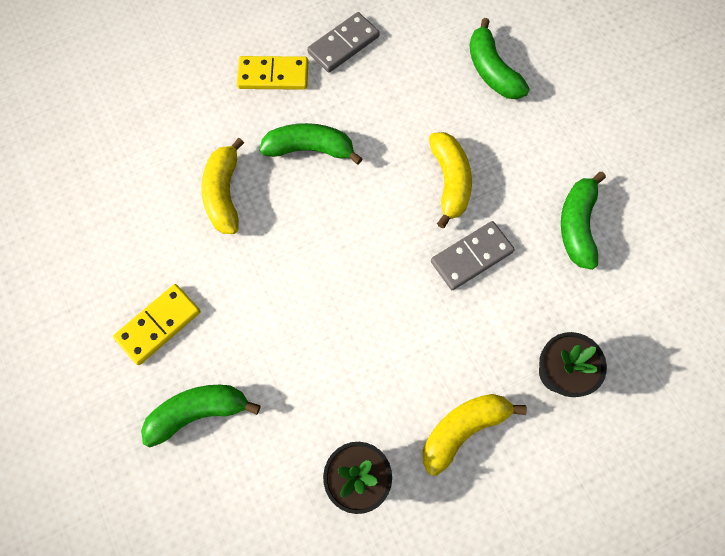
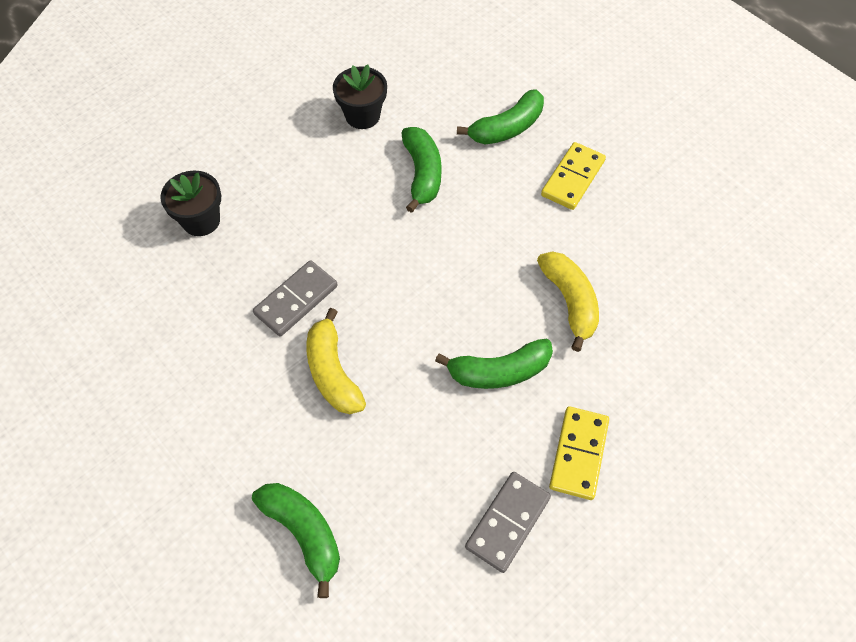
camera: 165 degrees right, 10 degrees down
yellow domino [237,56,308,90] -> yellow domino turned 60 degrees counterclockwise [549,406,609,500]
yellow banana [423,394,527,476] -> none
green banana [561,172,606,270] -> green banana moved to [401,127,442,213]

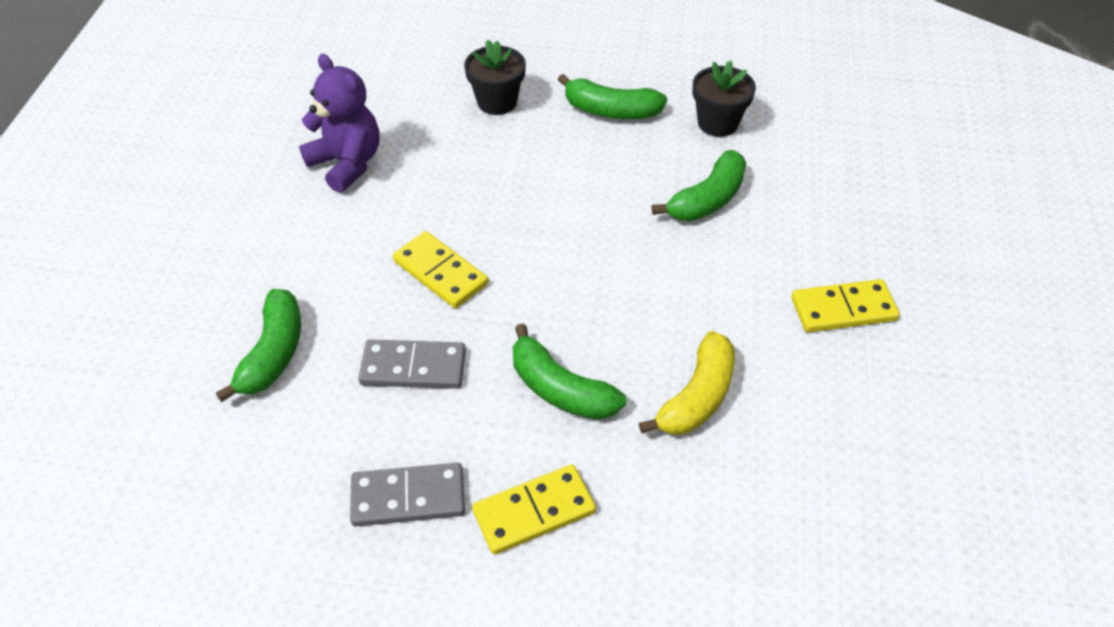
camera: 50 degrees right, 10 degrees down
grey domino [253,260,338,336] -> grey domino moved to [358,340,466,389]
yellow banana [307,308,366,414] -> yellow domino [393,231,488,308]
green banana [457,89,544,145] -> green banana moved to [558,74,667,119]
none -> purple teddy bear [299,54,380,193]

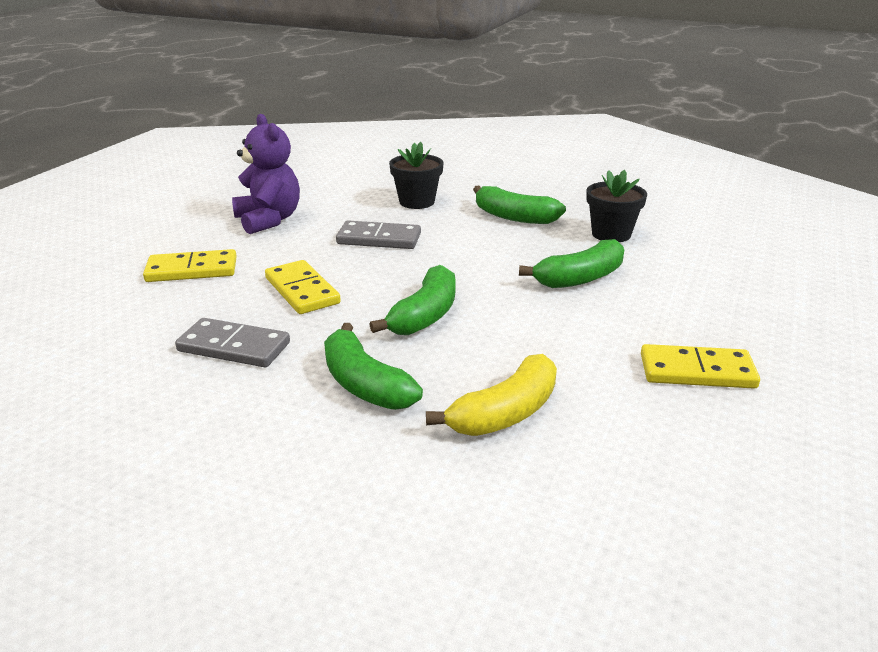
camera: 15 degrees right, 20 degrees down
green banana [216,289,301,402] -> green banana moved to [369,265,456,335]
grey domino [350,463,465,527] -> grey domino moved to [336,221,421,249]
yellow domino [472,464,596,555] -> yellow domino moved to [143,249,237,282]

